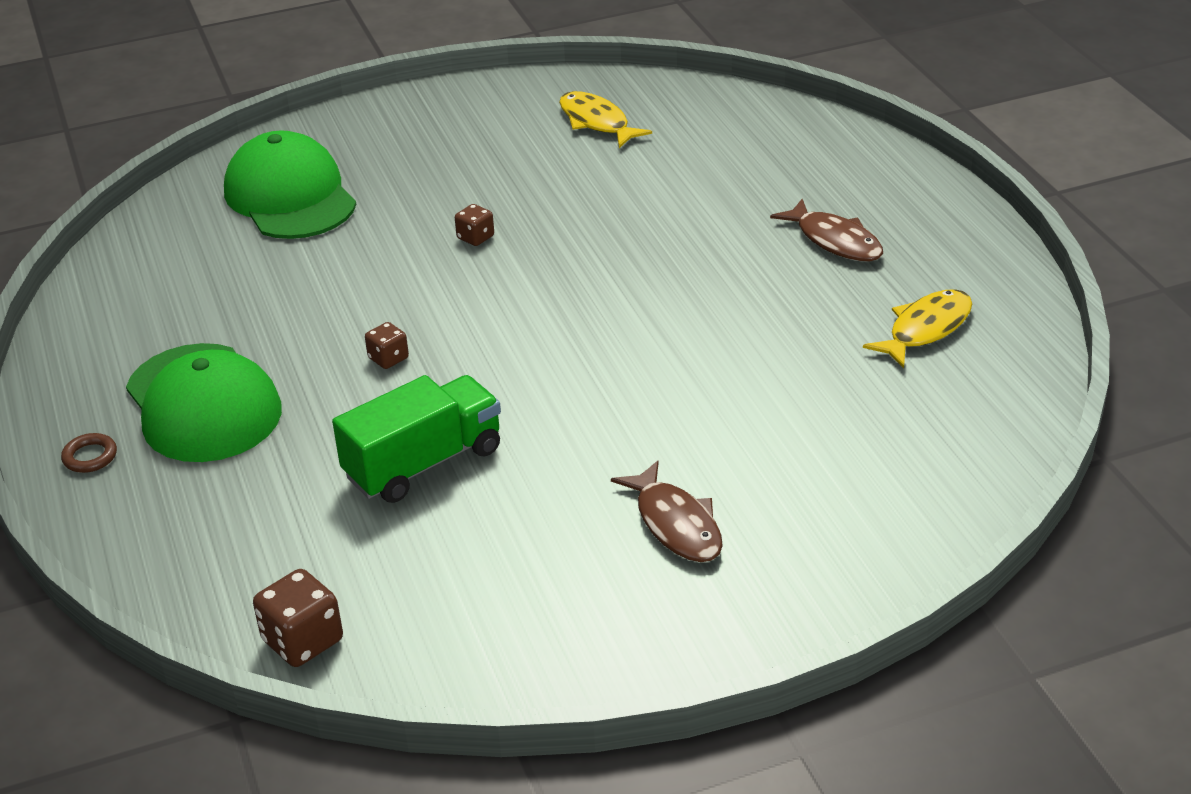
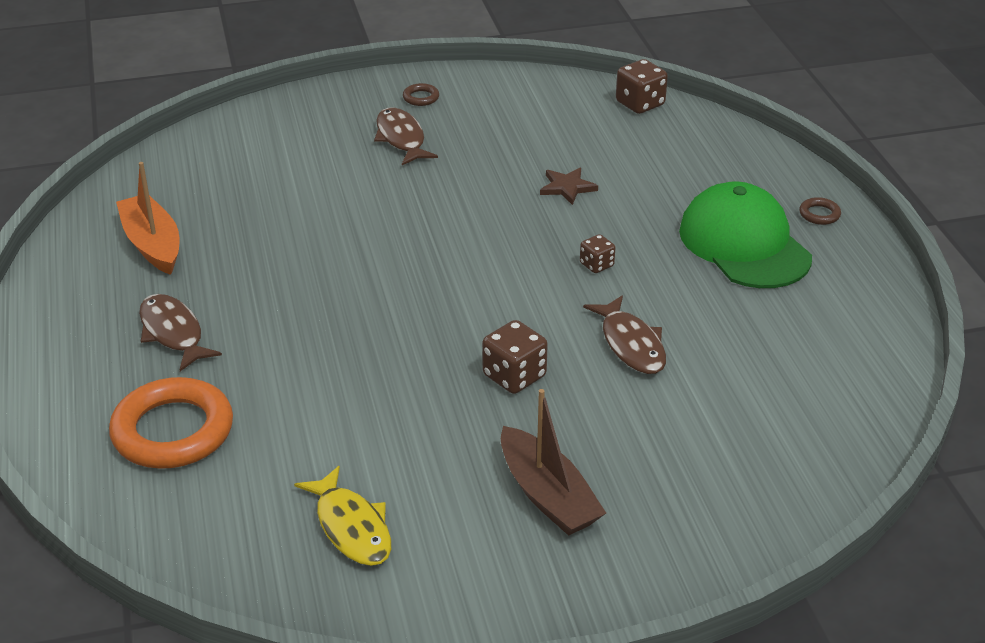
camera: 175 degrees left, 0 degrees up
green cap [224,130,356,239] -> none
green truck [332,375,501,503] -> brown star [540,168,598,205]
brown dice [455,204,494,246] -> brown dice [482,320,548,394], size x1.67
yellow fish [863,289,972,368] -> orange boat [116,162,179,275]
none -> orange ring [109,377,233,469]
none -> brown ring [403,83,439,106]
none -> brown boat [501,389,606,536]
none -> brown fish [583,295,666,374]

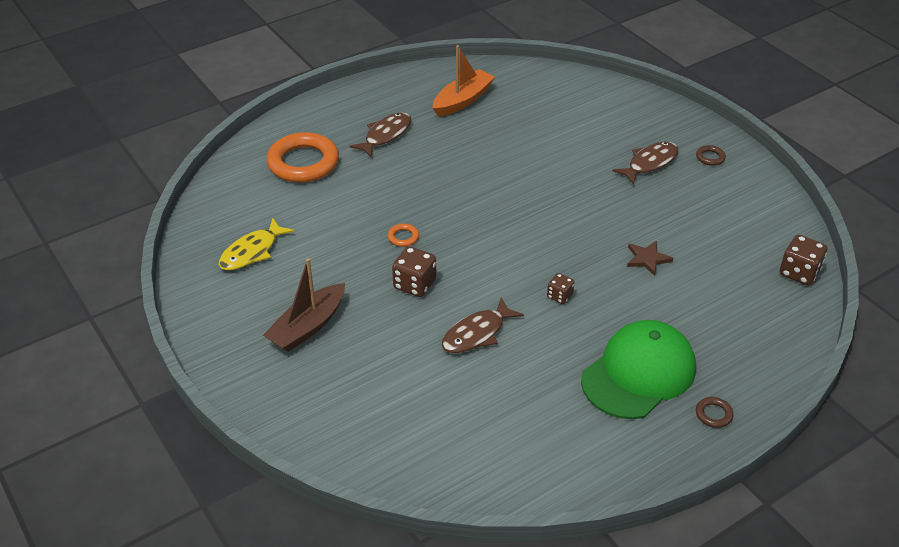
camera: 70 degrees right, 5 degrees up
none -> orange ring [388,224,419,247]

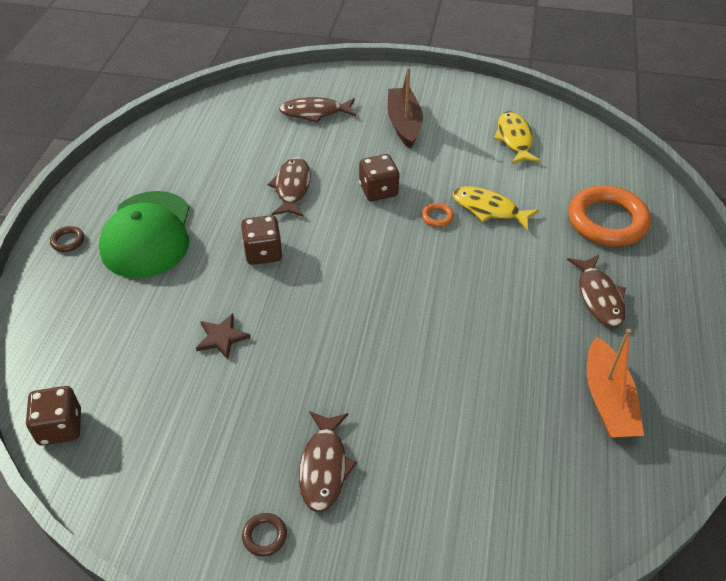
camera: 135 degrees right, 5 degrees up
brown dice [547,273,575,304] -> brown dice [241,215,283,265], size x1.67
none -> brown fish [279,97,356,123]
none -> yellow fish [453,186,539,231]

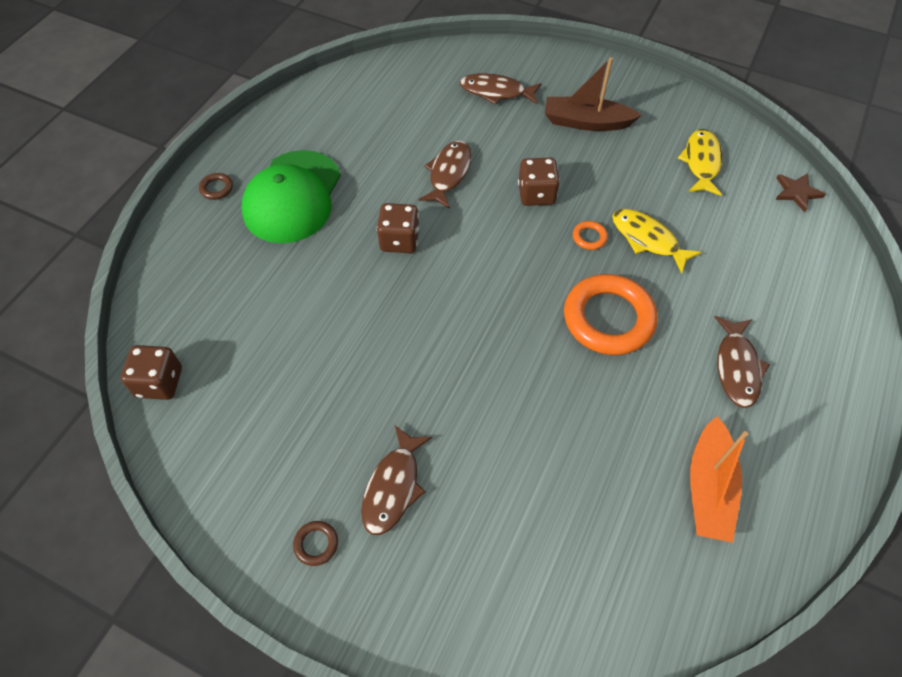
camera: 15 degrees right, 10 degrees up
brown star [196,314,251,359] -> brown star moved to [775,173,826,212]
brown boat [388,67,423,148] -> brown boat turned 90 degrees counterclockwise [545,57,641,131]
orange ring [568,186,651,247] -> orange ring moved to [564,274,658,355]

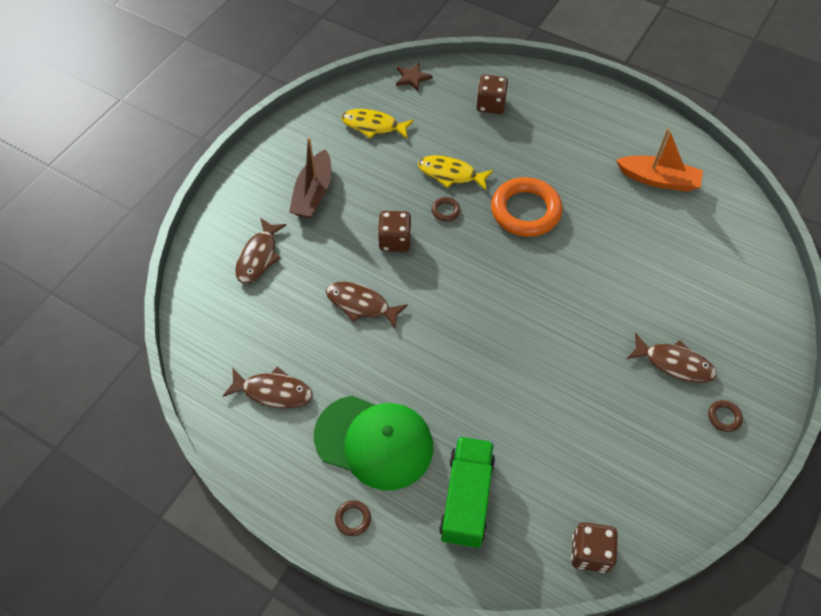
camera: 85 degrees left, 0 degrees up
brown dice [377,203,419,253] -> brown dice moved to [476,75,508,114]
orange ring [573,221,608,250] -> brown ring [432,197,460,221]
yellow fish [612,209,702,273] -> yellow fish turned 60 degrees clockwise [418,155,493,191]
brown fish [715,316,770,408] -> brown fish moved to [223,367,313,408]
none -> green truck [439,436,495,548]

